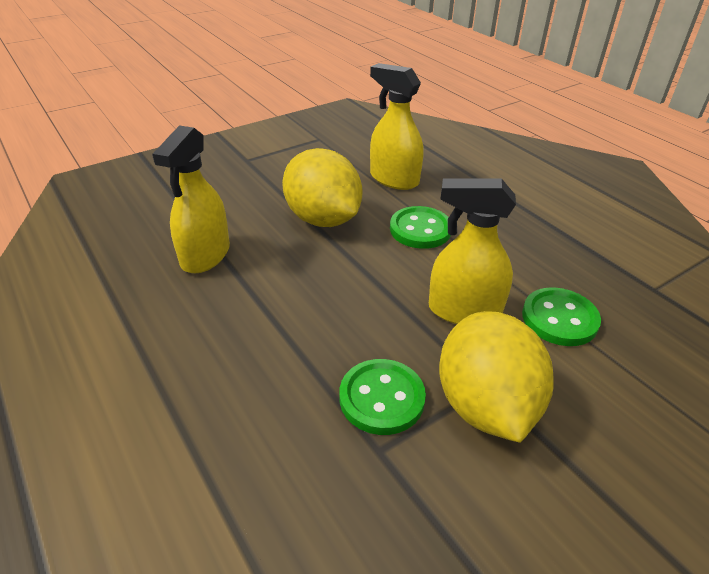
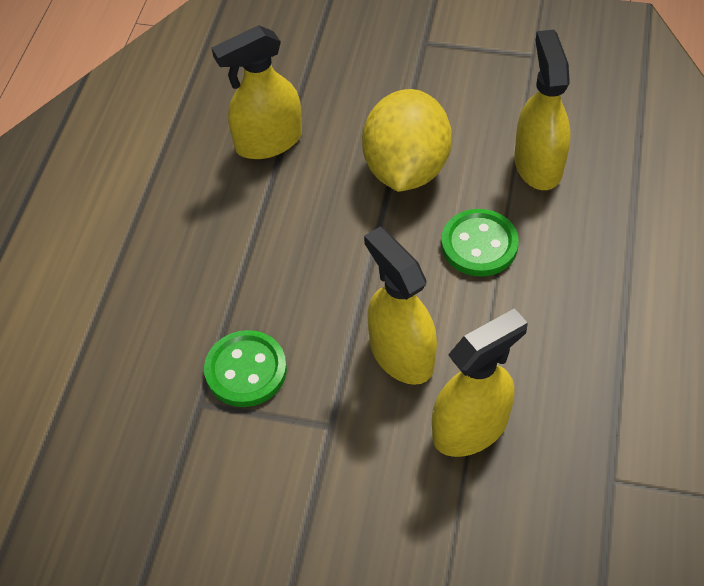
camera: 50 degrees right, 15 degrees up
yellow lemon [439,311,554,443] -> none
green button [522,287,601,346] -> yellow spray bottle [432,308,528,457]

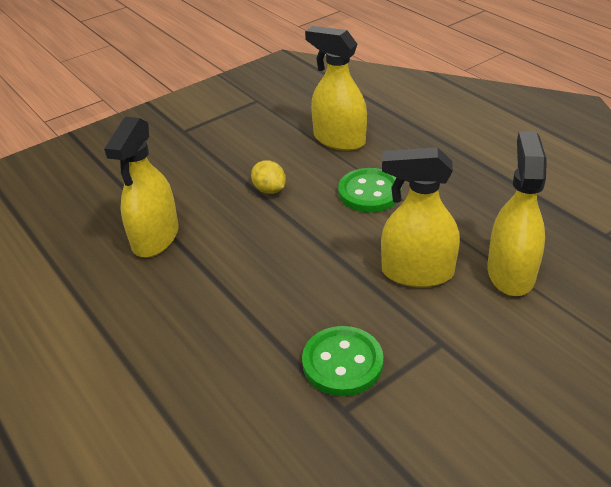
camera: 50 degrees left, 15 degrees down
yellow lemon [362,89,452,192] -> yellow lemon [251,160,286,194], size x0.43

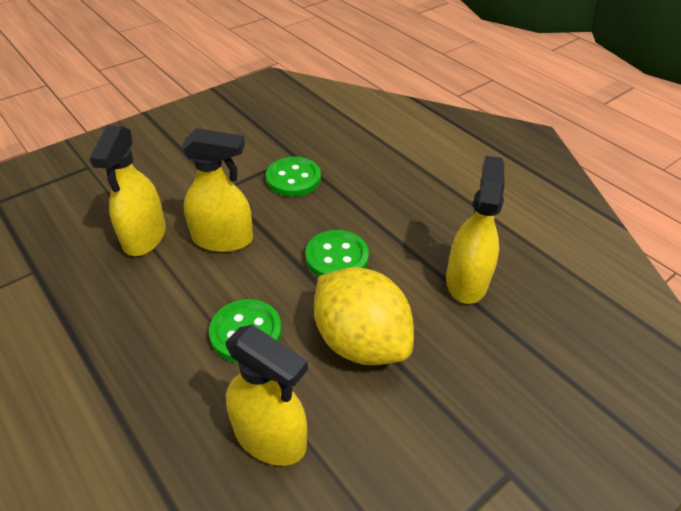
camera: 175 degrees right, 5 degrees up
yellow lemon [251,160,286,194] -> yellow lemon [314,267,414,365], size x2.31
none -> green button [305,230,369,277]

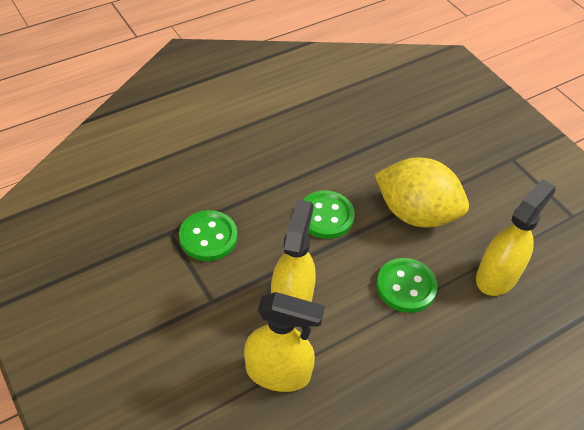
camera: 85 degrees left, 5 degrees up
yellow lemon [314,267,414,365] -> yellow lemon turned 60 degrees clockwise [375,158,469,228]
yellow spray bottle [446,156,505,304] -> none

